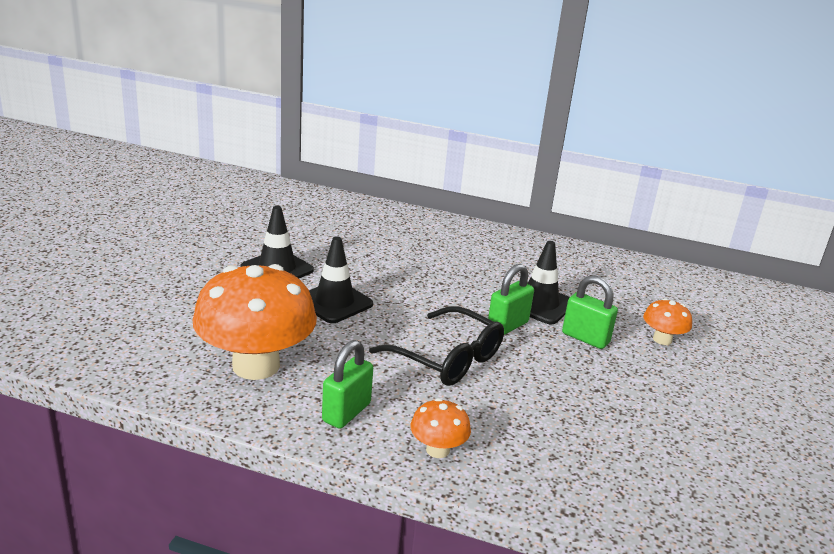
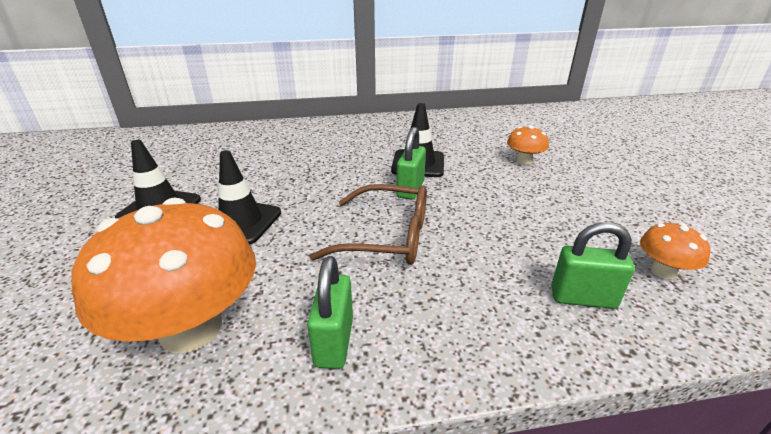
camera: 25 degrees left, 5 degrees up
black glasses [369,306,504,386] -> brown glasses [309,184,427,265]
orange mushroom [410,398,471,458] -> orange mushroom moved to [640,223,711,279]
green padlock [562,275,618,349] -> green padlock moved to [551,222,635,309]

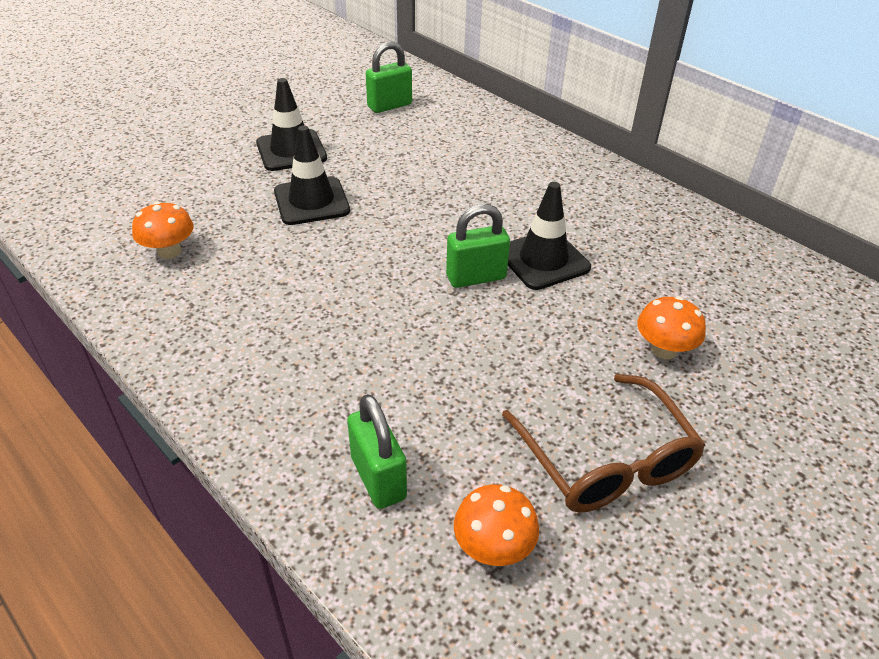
camera: 55 degrees right, 10 degrees up
orange mushroom [71,197,256,353] -> orange mushroom [132,201,194,259], size x0.45
green padlock [307,256,353,369] -> green padlock moved to [366,41,412,113]
brown glasses [309,184,427,265] -> brown glasses moved to [502,374,705,513]

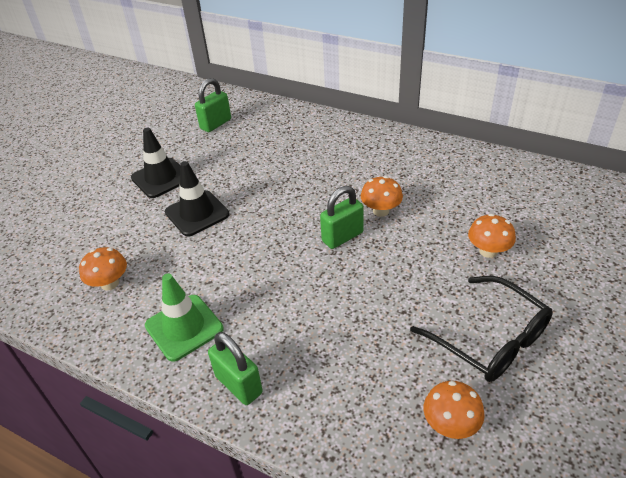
camera: 15 degrees left, 0 degrees up
green padlock [347,394,407,509] -> green padlock moved to [208,332,263,405]
brown glasses [502,374,705,513] -> black glasses [410,276,553,382]
black traffic cone [508,182,591,290] -> orange mushroom [361,176,403,217]
none -> green traffic cone [145,273,224,362]

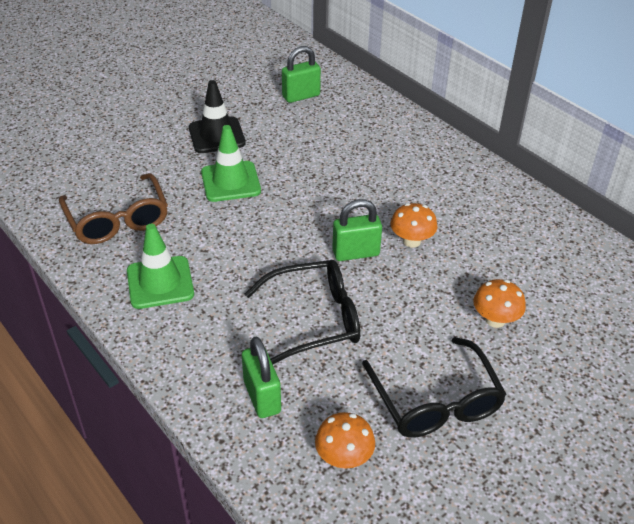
camera: 20 degrees right, 0 degrees up
orange mushroom [79,247,127,291] -> brown glasses [59,173,168,244]
black traffic cone [165,161,229,237] -> green traffic cone [201,125,261,202]
green padlock [208,332,263,405] -> green padlock moved to [242,337,281,418]
none -> black glasses [245,260,360,364]

